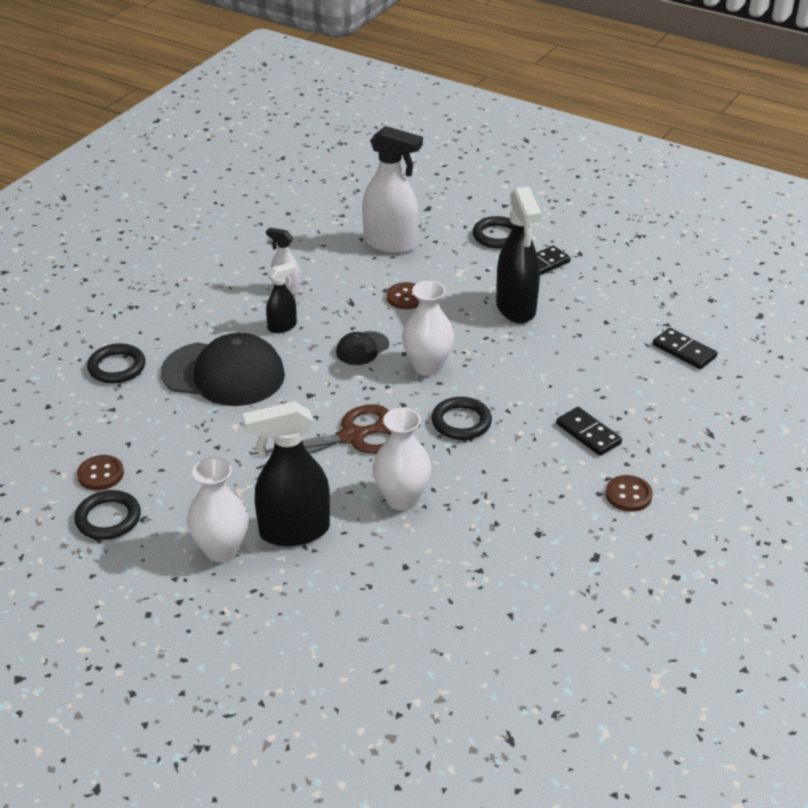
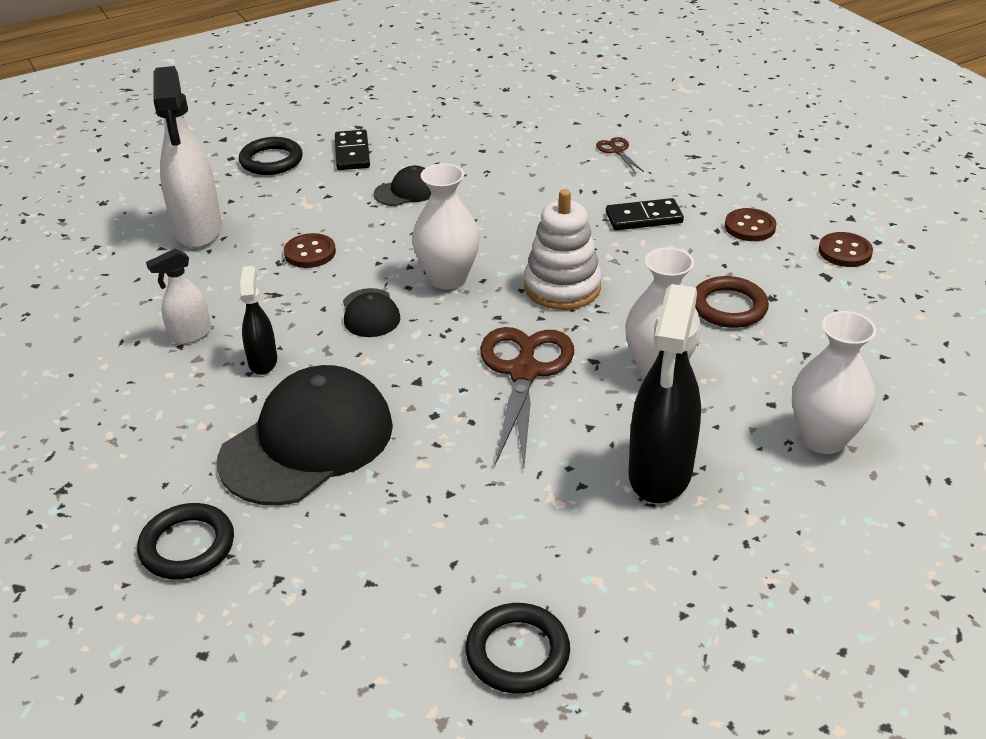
camera: 60 degrees left, 0 degrees up
brown button [77,455,124,491] -> brown button moved to [819,232,873,267]
white vase [187,457,249,562] -> white vase moved to [792,311,876,454]
white spray bottle [362,126,423,253] -> white spray bottle turned 120 degrees clockwise [153,66,222,248]
black ring [431,397,492,440] -> white stacking toy [524,189,602,310]
black spray bottle [496,187,541,323] -> black cap [374,166,431,206]
black domino [653,328,717,369] -> none
none -> brown scissors [596,137,644,173]
none -> brown ring [695,276,769,328]

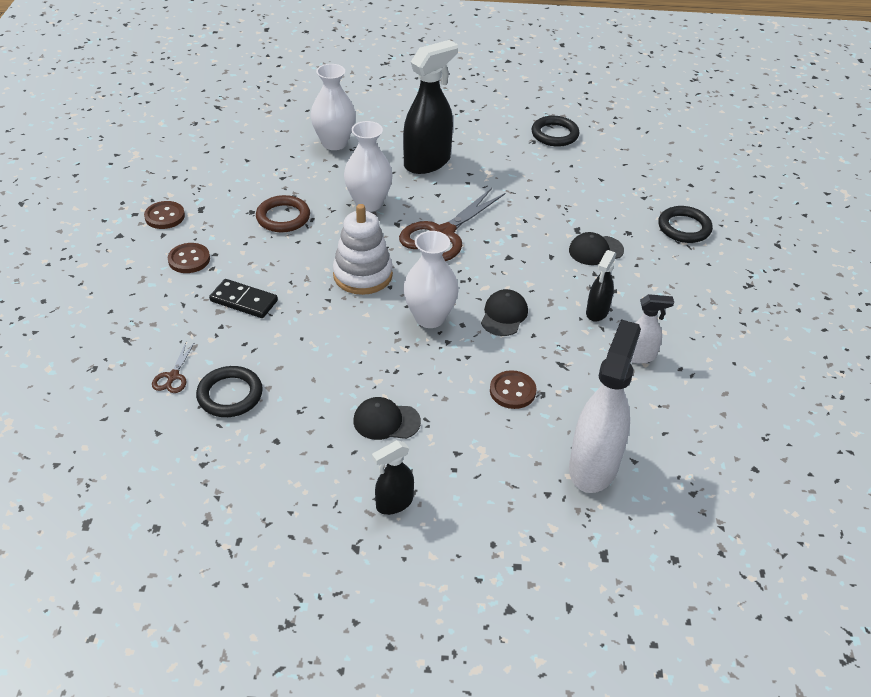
camera: 150 degrees left, 5 degrees up
black cap [217,365,393,505] -> black cap [569,232,624,265], size x0.47
black ring [239,137,303,175] -> black ring moved to [196,366,263,417]
black domino [335,130,370,170] -> black spray bottle [372,440,414,515]

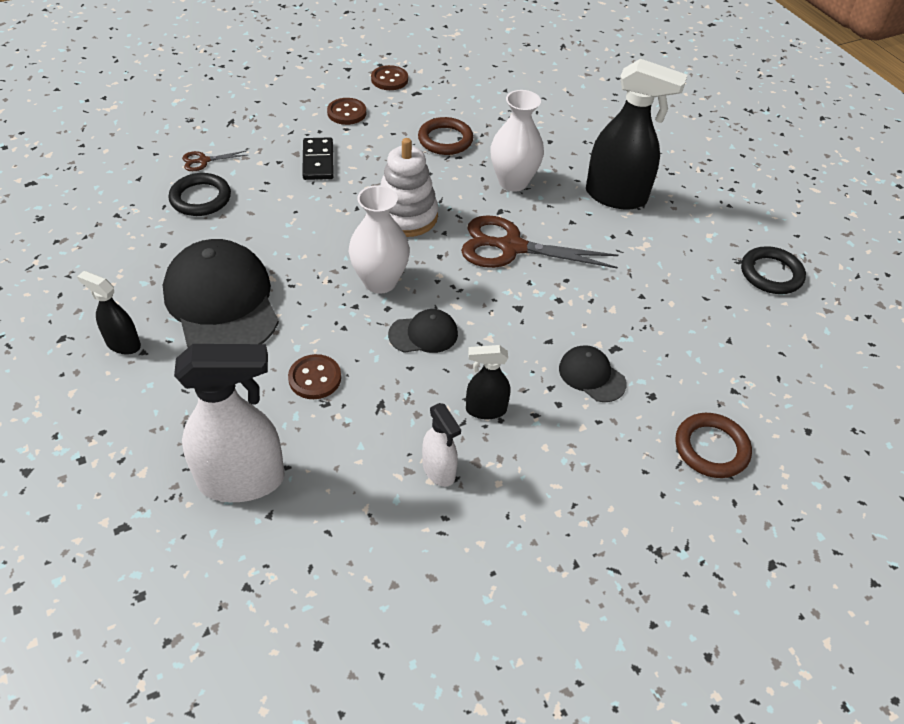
camera: 60 degrees right, 5 degrees up
white vase [311,64,356,150] -> none
black cap [353,397,421,440] -> black cap [163,239,279,347], size x2.12
black ring [658,206,713,243] -> brown ring [675,413,752,478]

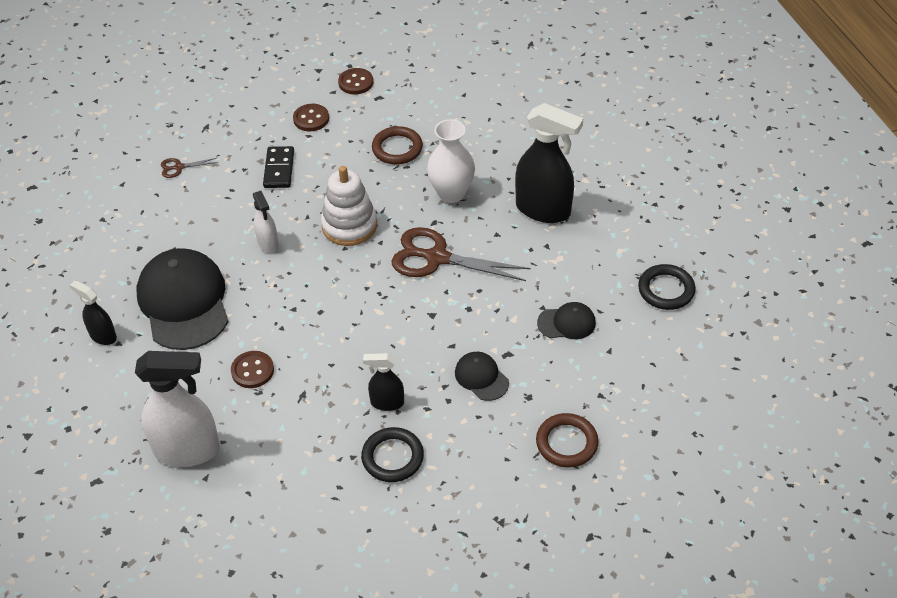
camera: 10 degrees right, 0 degrees up
black ring [169,173,231,216] -> black ring moved to [361,427,424,482]
white vase [349,185,410,294] -> none
black cap [388,309,458,353] -> black cap moved to [537,302,596,339]
white spray bottle [422,403,461,487] -> white spray bottle moved to [253,191,279,253]

